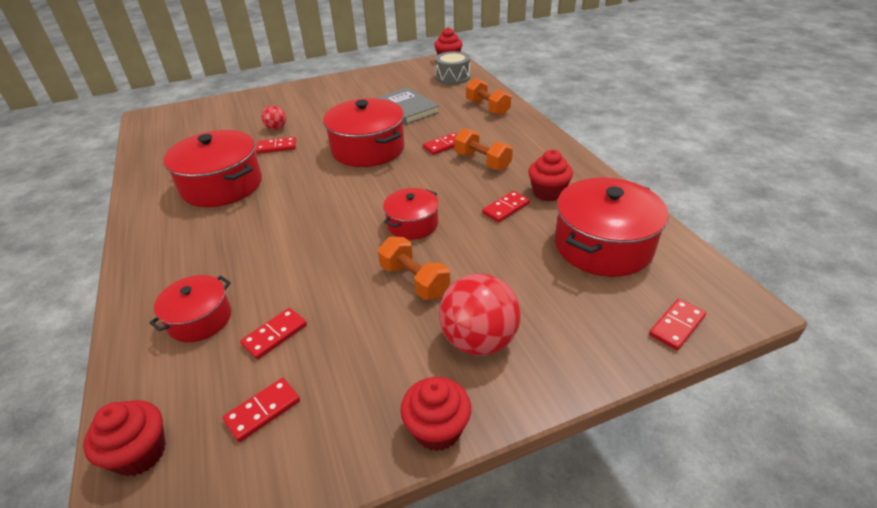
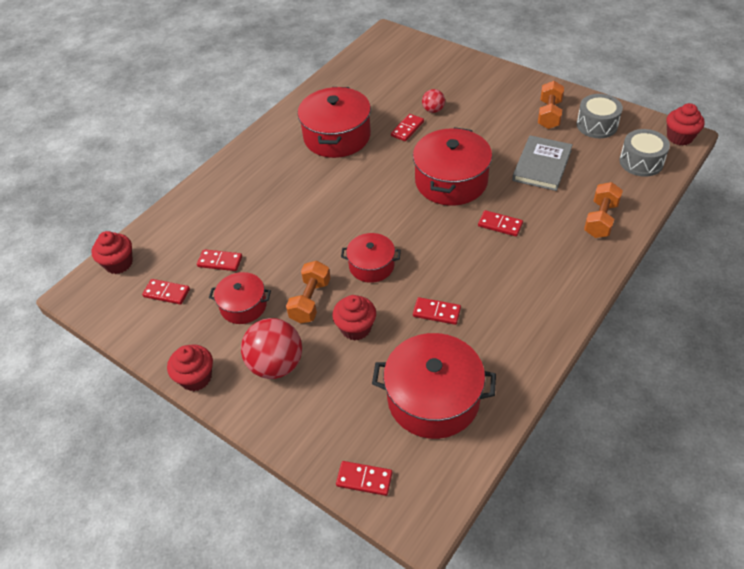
camera: 60 degrees right, 10 degrees up
red pot [149,275,231,342] -> red pot moved to [209,272,271,324]
red domino [256,137,296,154] -> red domino turned 75 degrees clockwise [391,114,424,141]
orange dumbbell [454,128,513,171] -> orange dumbbell moved to [538,81,564,129]
red cupcake [528,150,573,201] -> red cupcake moved to [332,295,376,341]
none -> grey drum [576,94,623,138]

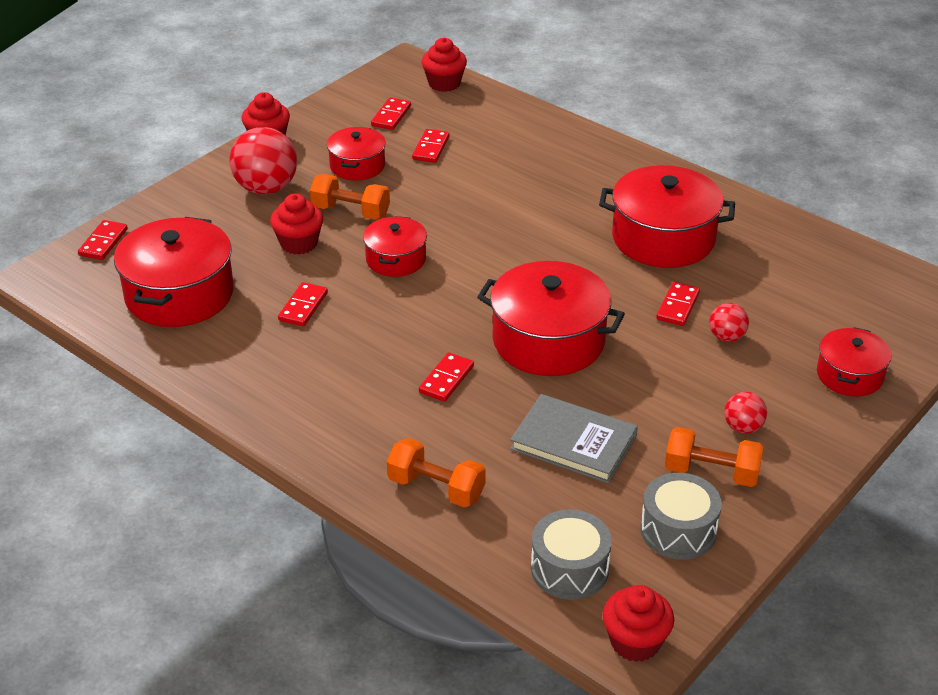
camera: 90 degrees right, 10 degrees down
red domino [391,114,424,141] -> red domino turned 75 degrees clockwise [656,282,700,326]
none -> red ball [724,392,767,434]
none -> red pot [817,327,891,397]

